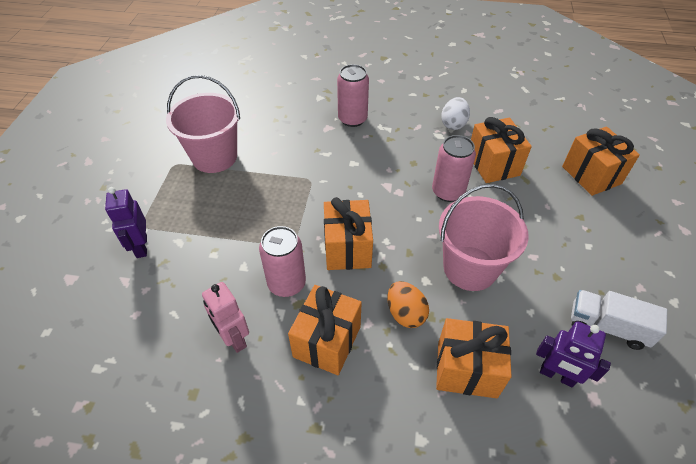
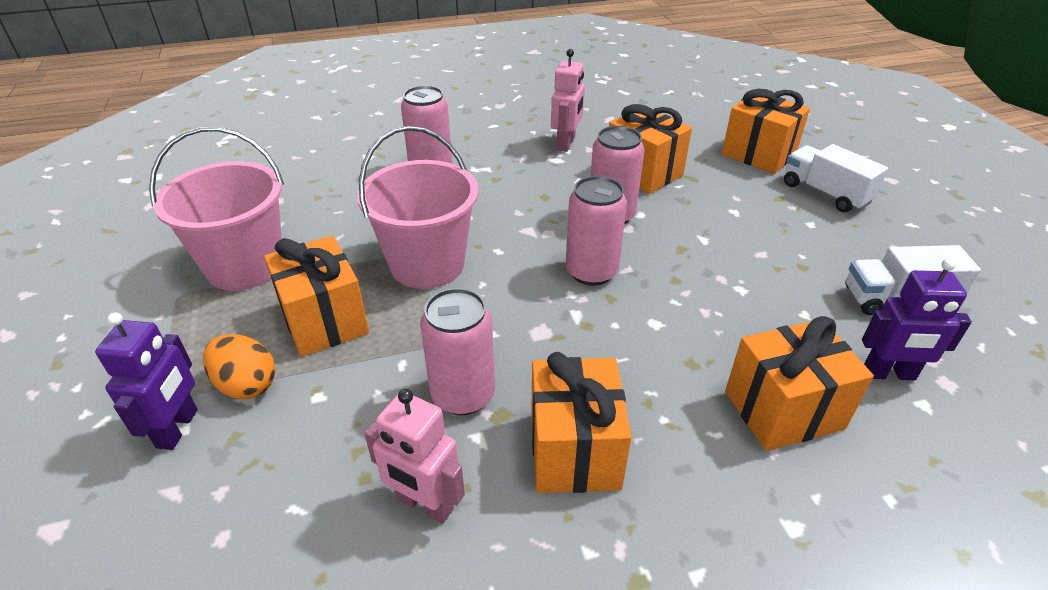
camera: 25 degrees left, 10 degrees down
purple robot [105,187,147,258] -> purple robot turned 135 degrees counterclockwise [95,312,198,450]
orange gift [324,197,373,270] -> orange gift moved to [264,236,369,357]
orange egg [388,281,429,328] -> orange egg moved to [203,334,275,399]
pink bucket [439,184,529,291] -> pink bucket moved to [357,126,479,289]
white egg [441,97,470,130] -> pink robot [551,49,585,152]
none -> pink can [566,176,627,286]
none -> white truck [784,144,888,212]

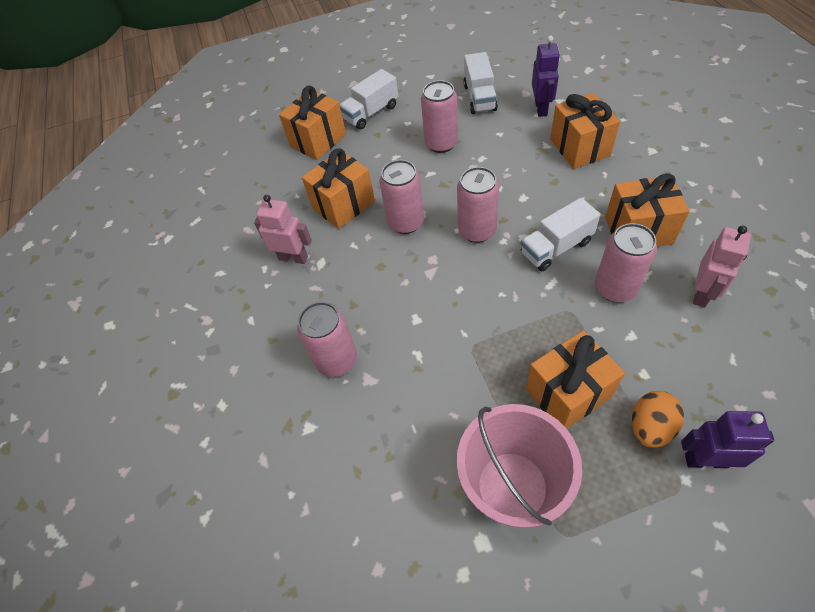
camera: 85 degrees left, 15 degrees up
pink bucket [357,126,479,289] -> none
none -> pink can [421,80,458,153]
none -> white truck [521,198,600,271]

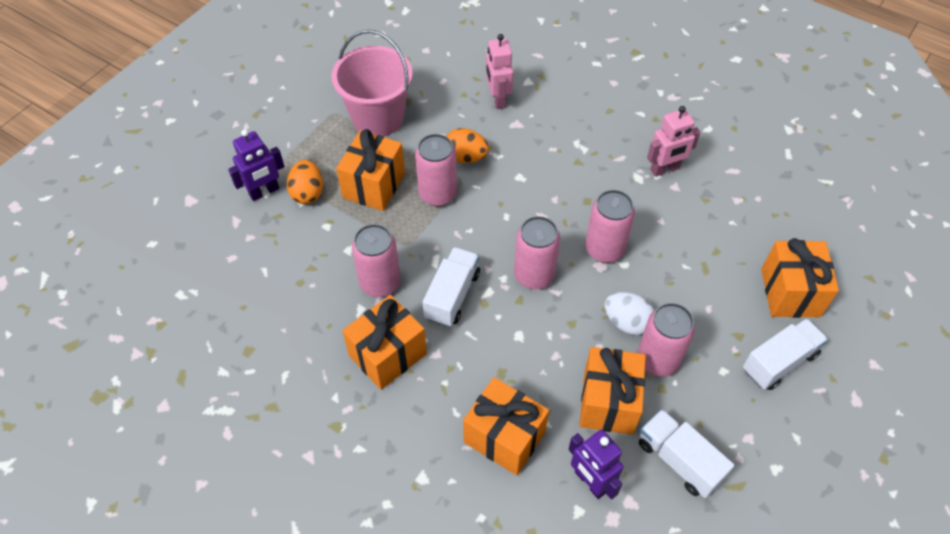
camera: 135 degrees right, 0 degrees up
pink can [297,302,357,377] -> pink can moved to [415,134,457,206]
orange gift [302,149,375,229] -> orange gift moved to [579,347,646,435]
white truck [340,69,398,130] -> white truck turned 45 degrees clockwise [743,318,828,390]
pink robot [693,226,751,307] -> pink robot moved to [486,34,513,109]
none -> orange egg [446,128,489,163]
none -> white egg [605,292,654,335]

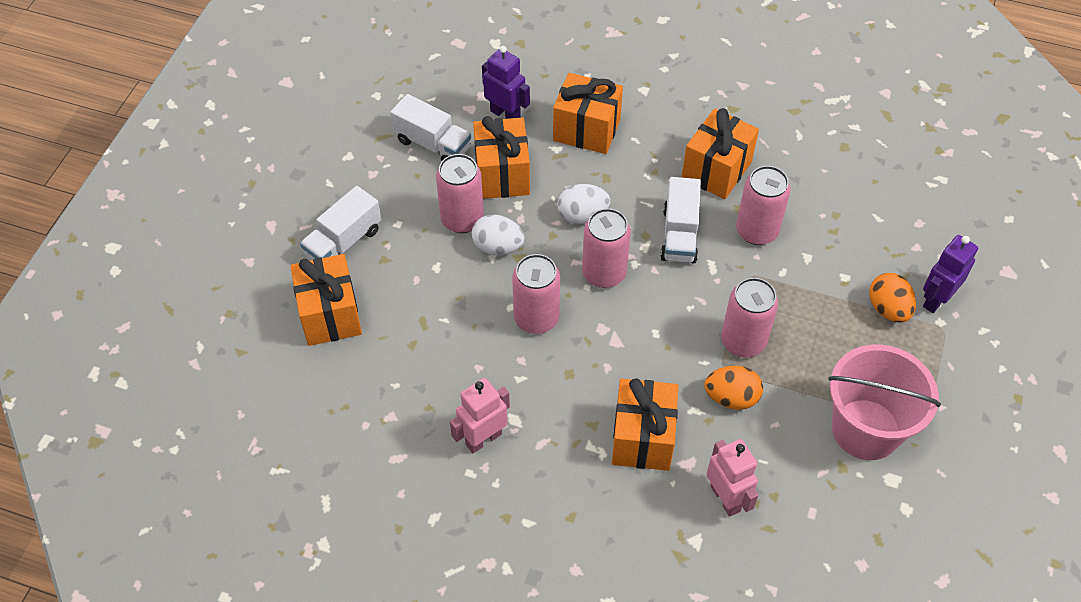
camera: 165 degrees right, 0 degrees up
orange gift [336,129,405,211] -> orange gift moved to [612,378,678,471]
none -> white egg [558,184,610,224]

